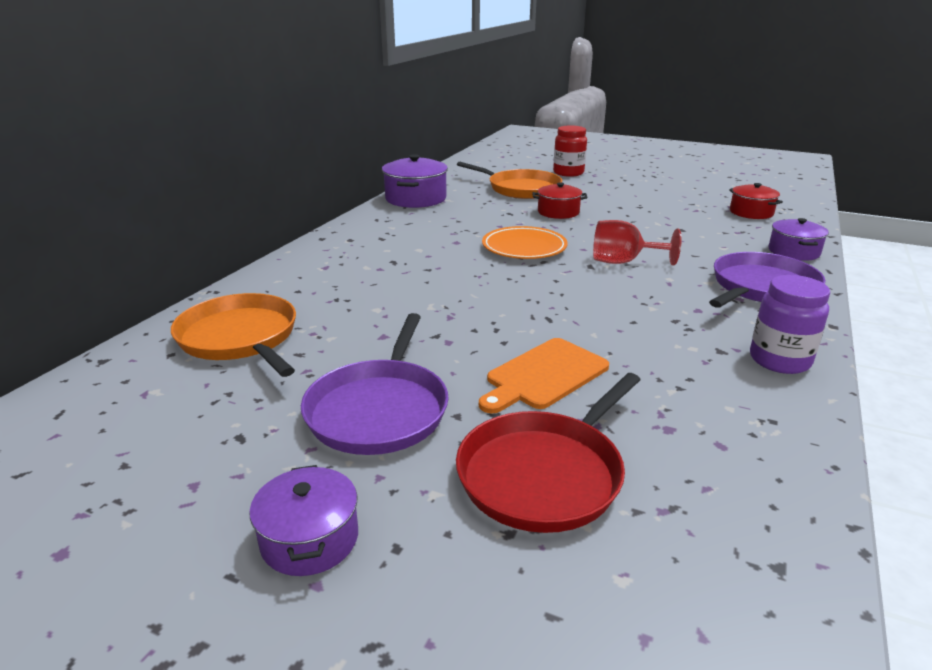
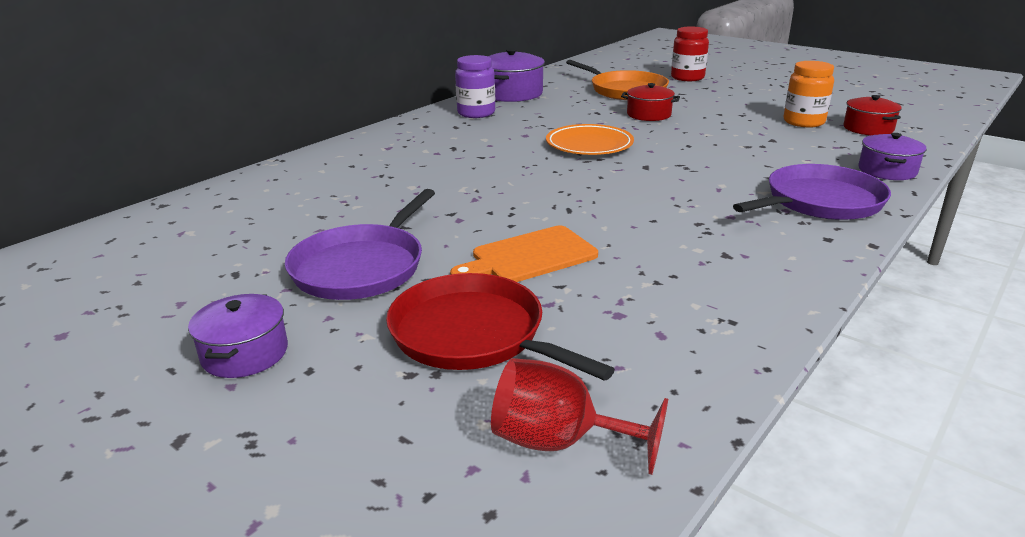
camera: 15 degrees right, 0 degrees up
orange pan [171,293,296,377] -> none
red pan [456,373,641,533] -> red pan turned 75 degrees clockwise [386,273,615,381]
red goblet [593,220,682,265] -> red goblet moved to [491,358,668,475]
purple jar [750,275,830,374] -> purple jar moved to [455,55,495,118]
none -> orange jar [783,61,834,127]

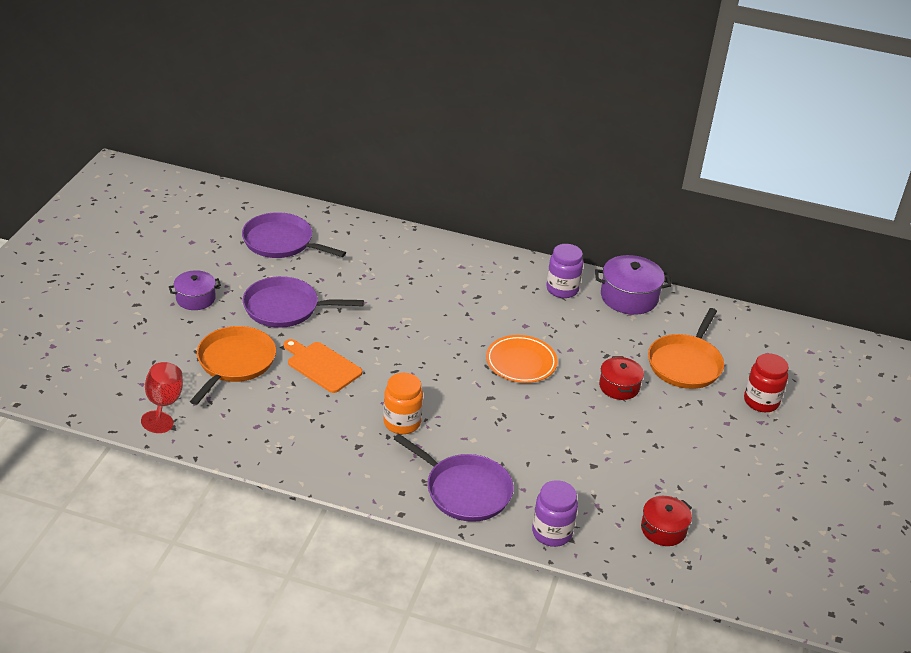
camera: 65 degrees right, 10 degrees up
red pan [386,273,615,381] -> orange pan [190,326,276,405]
orange jar [783,61,834,127] -> orange jar moved to [383,373,423,434]
purple pot [858,133,927,180] -> purple jar [532,480,578,547]
none -> purple pan [242,212,346,258]

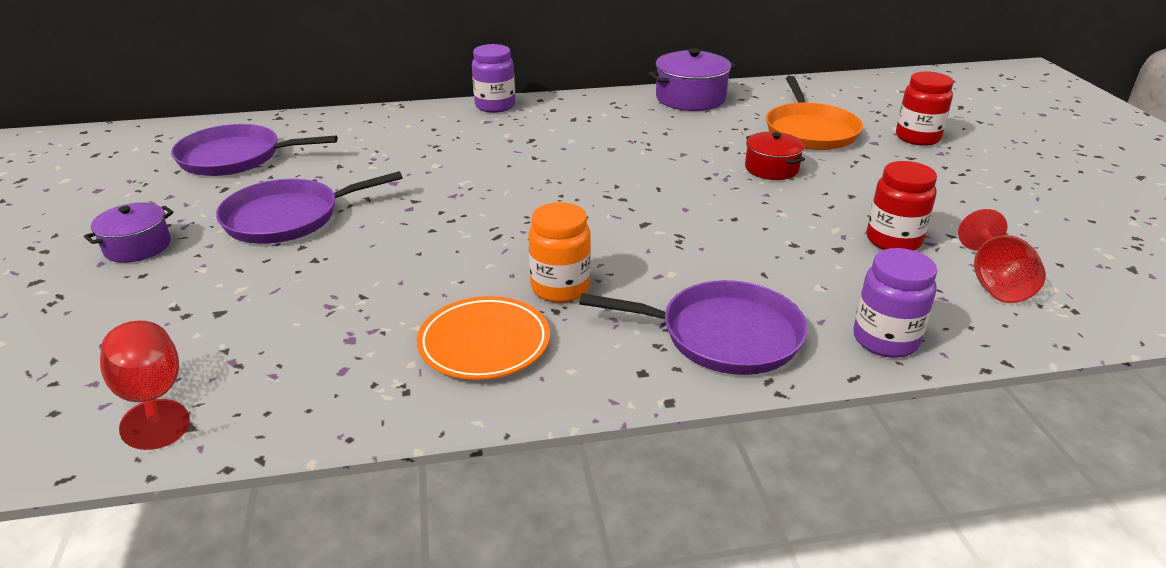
camera: 25 degrees left, 5 degrees down
orange pan [190,326,276,405] -> none
orange cutting board [283,339,362,393] -> none
orange plate [486,335,558,383] -> orange plate moved to [417,296,550,380]
purple jar [546,244,583,298] -> purple jar moved to [472,44,515,113]
red pot [641,496,692,546] -> red goblet [958,209,1046,303]
none -> red jar [866,161,937,251]

